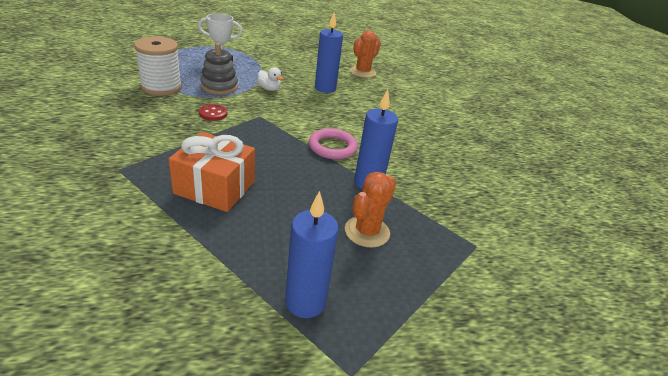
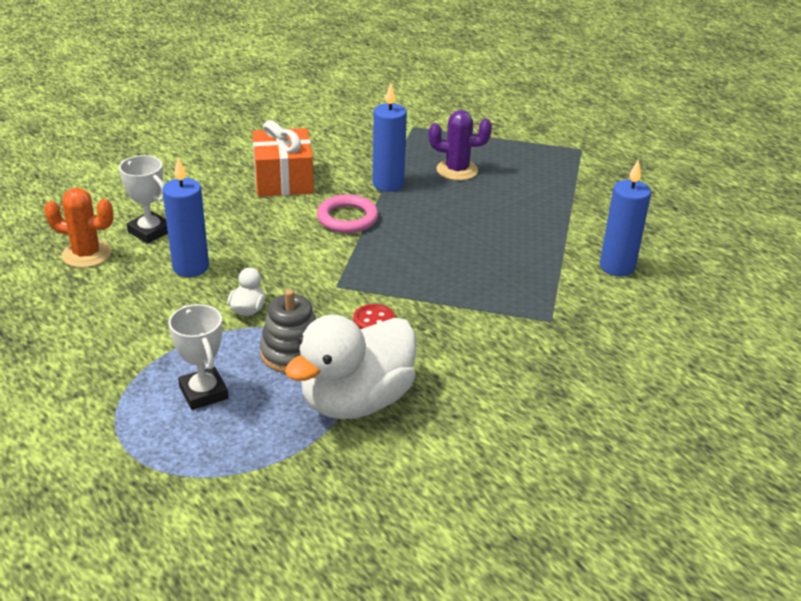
camera: 115 degrees left, 0 degrees up
white spool [134,36,182,96] -> white duck [285,314,416,419]
orange gift [169,132,255,212] -> orange gift moved to [253,120,314,197]
blue candle [285,191,339,318] -> blue candle moved to [600,159,651,277]
orange cactus [345,172,396,248] -> purple cactus [429,110,492,180]
none -> white trophy [119,155,168,244]

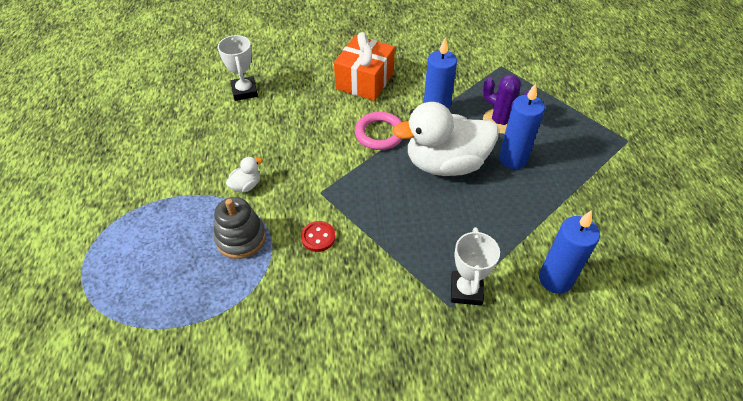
camera: 35 degrees right, 15 degrees up
orange cactus [44,188,114,268] -> none
blue candle [162,158,209,277] -> blue candle moved to [499,83,545,169]
white trophy [168,304,228,410] -> white trophy moved to [451,227,500,306]
white duck [285,314,416,419] -> white duck moved to [392,102,498,176]

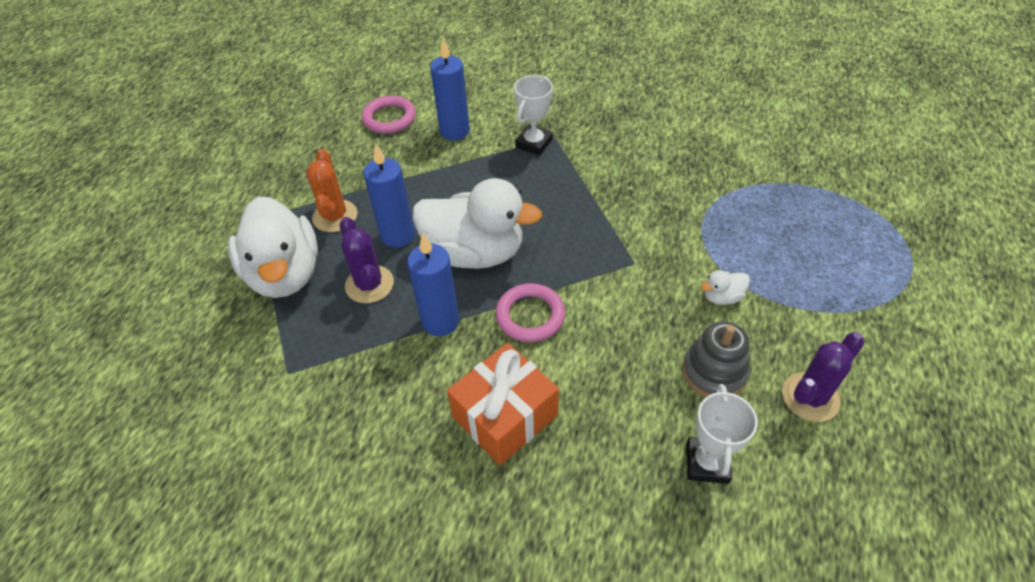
camera: 155 degrees left, 0 degrees up
grey stacking toy [214,197,266,259] -> grey stacking toy moved to [683,321,750,397]
red button [301,221,335,252] -> none
none -> white duck [228,196,318,298]
none -> orange cactus [306,149,357,232]
none -> pink ring [362,96,416,134]
none -> purple cactus [782,332,864,422]

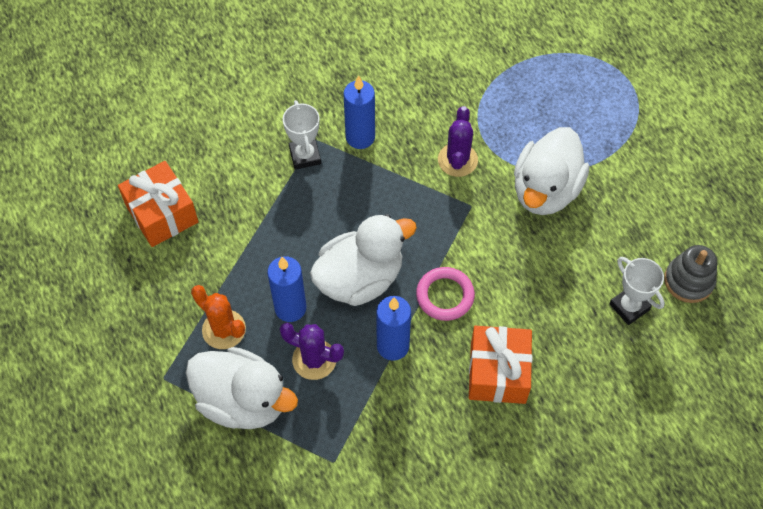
camera: 45 degrees left, 10 degrees up
pink ring [362,96,416,134] -> orange gift [118,161,198,247]
blue candle [430,39,470,141] -> blue candle moved to [343,75,375,149]
grey stacking toy [683,321,750,397] -> grey stacking toy moved to [664,245,717,303]
white duck [701,270,750,305] -> white duck [514,127,589,215], size x2.49
purple cactus [782,332,864,422] -> purple cactus moved to [438,106,478,177]

